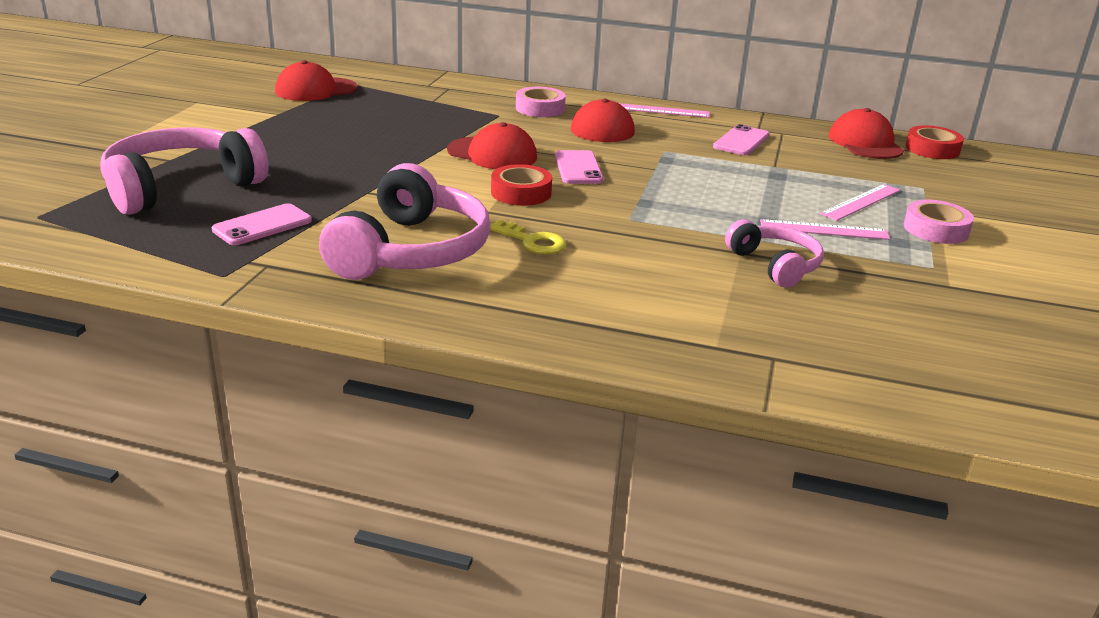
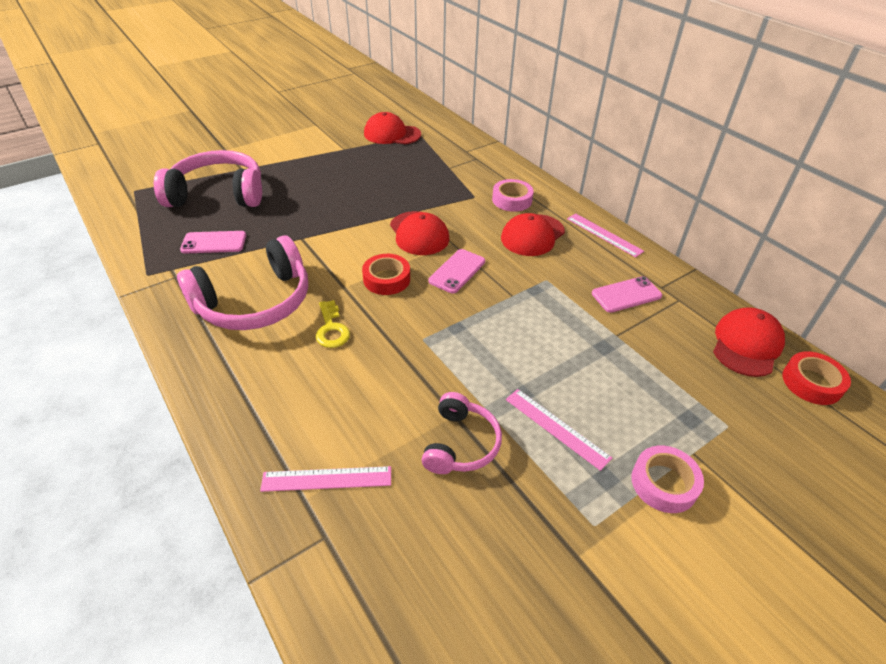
camera: 40 degrees right, 15 degrees up
pink ruler [820,184,900,221] -> pink ruler moved to [260,466,391,492]

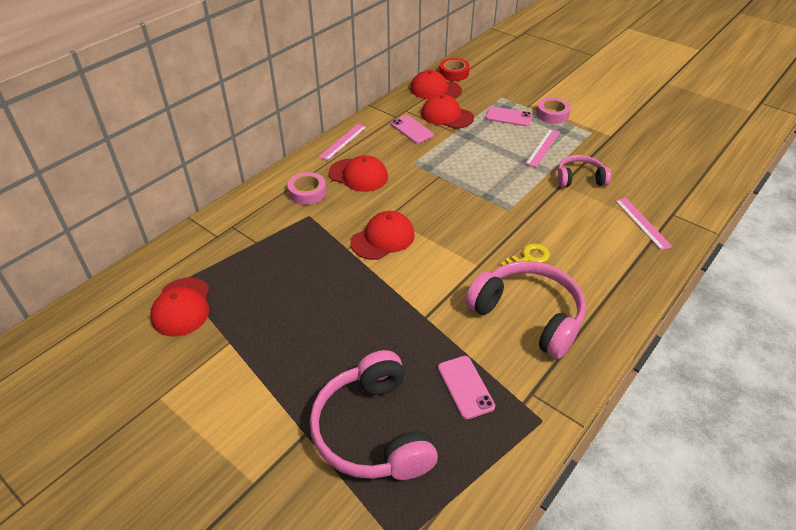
camera: 105 degrees left, 0 degrees up
red tape [362,254,410,295] -> none
pink phone [428,249,485,293] -> pink phone moved to [486,107,532,127]
none -> red cap [421,94,474,129]

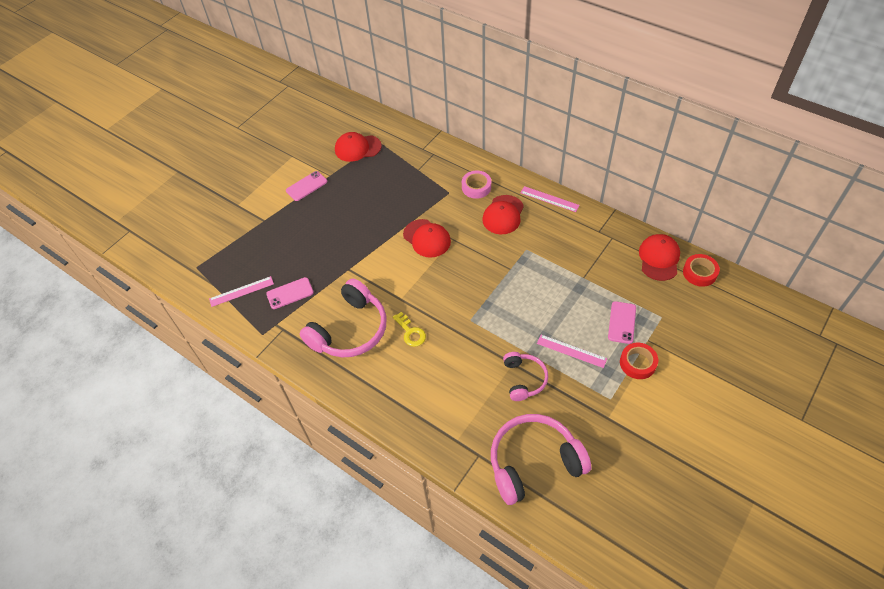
camera: 90 degrees right, 10 degrees up
pink headphones [310,350,438,480] -> pink headphones moved to [491,414,591,505]
pink phone [391,115,434,143] -> pink phone moved to [286,171,327,201]
red cap [421,94,474,129] -> none
pink tape [536,97,571,124] -> red tape [620,343,658,379]
pink ruler [615,198,673,250] -> pink ruler moved to [209,276,274,307]

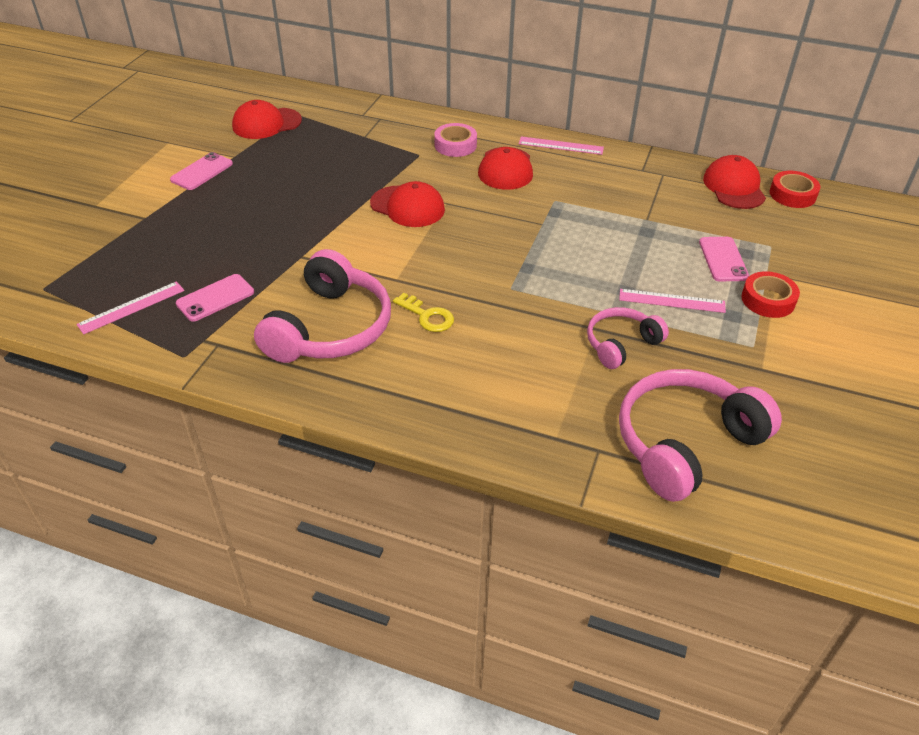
camera: 20 degrees left, 10 degrees down
pink headphones [503,352,548,401] -> pink headphones turned 105 degrees counterclockwise [587,307,669,369]

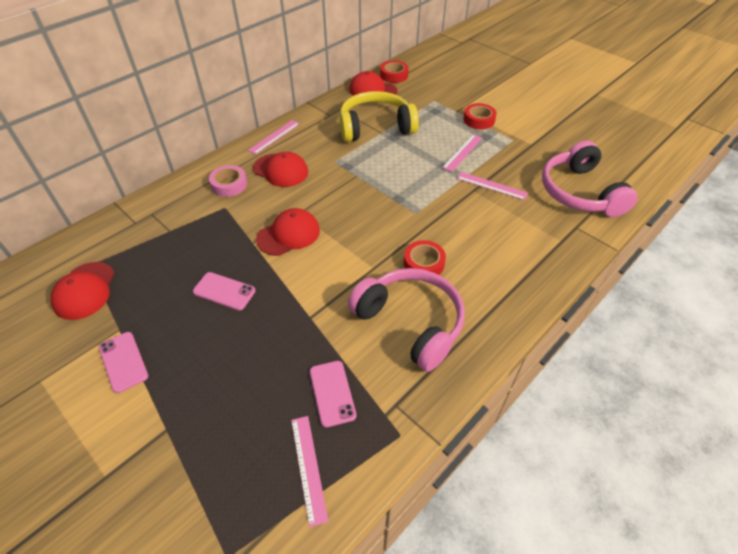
camera: 65 degrees left, 5 degrees up
yellow key [393,293,454,332] -> red tape [404,240,446,275]
pink headphones [587,307,669,369] -> pink ruler [457,172,528,200]
pink phone [699,237,749,281] -> pink phone moved to [193,272,256,311]
none -> yellow headphones [340,91,419,142]

